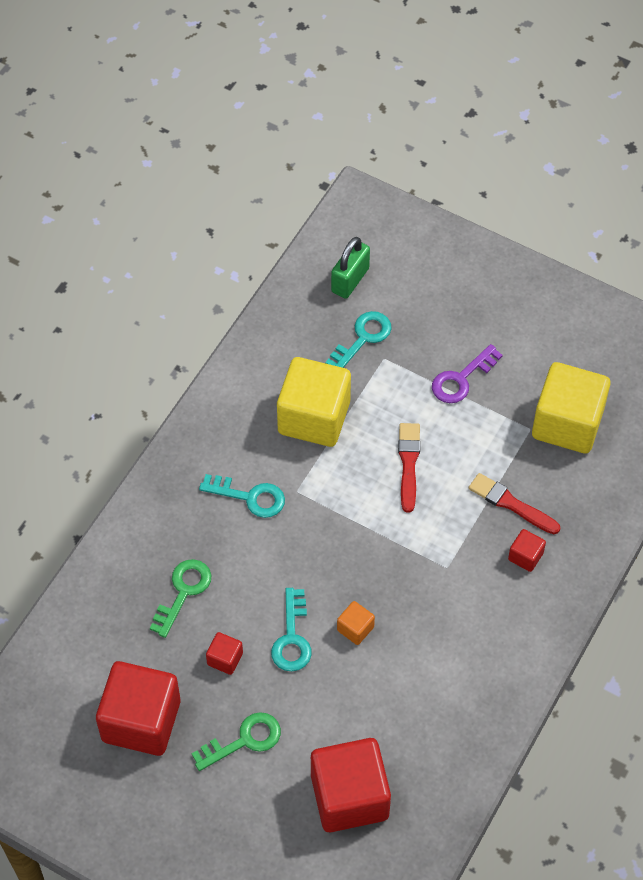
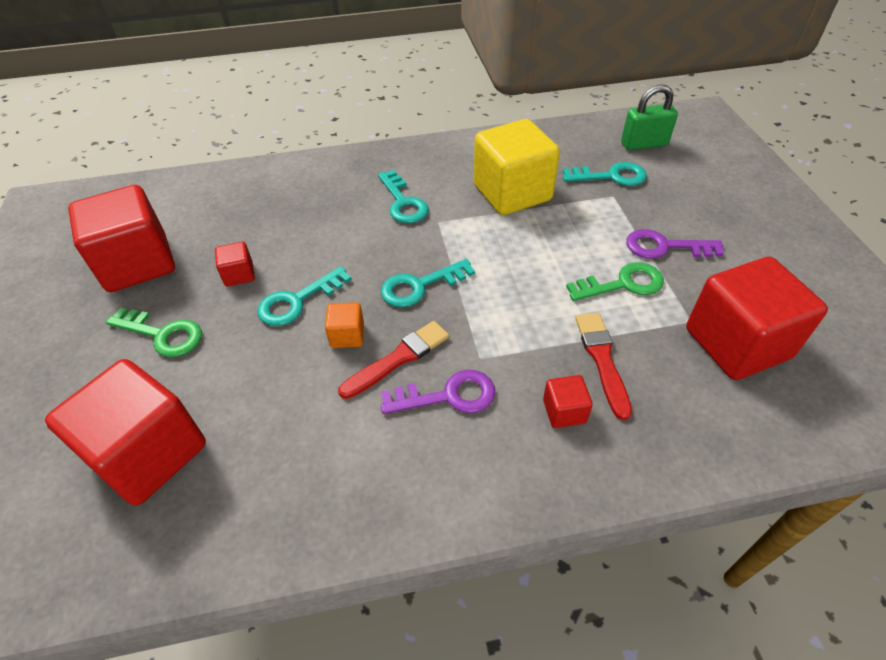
camera: 50 degrees right, 10 degrees down
green key [150,559,212,638] -> green key moved to [566,262,664,301]
red brush [398,423,420,513] -> red brush moved to [338,321,449,399]
yellow cube [532,362,610,454] -> red cube [686,257,828,380]
none -> turquoise key [381,259,475,307]
none -> purple key [381,370,495,414]

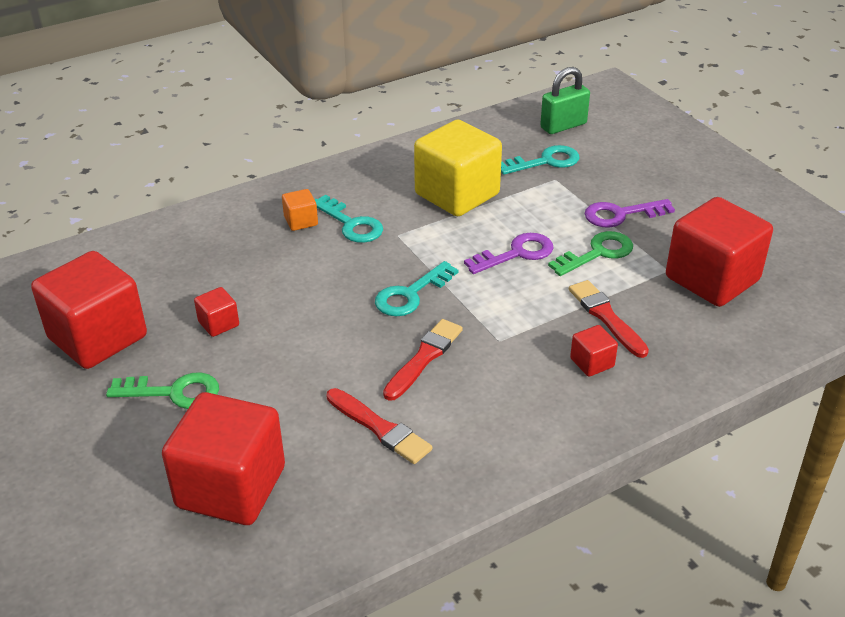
camera: 20 degrees left, 10 degrees down
turquoise key [258,266,352,326] -> none
orange cube [325,302,364,348] -> orange cube moved to [282,189,318,231]
purple key [381,370,495,414] -> purple key moved to [464,233,554,274]
none -> red brush [326,388,432,464]

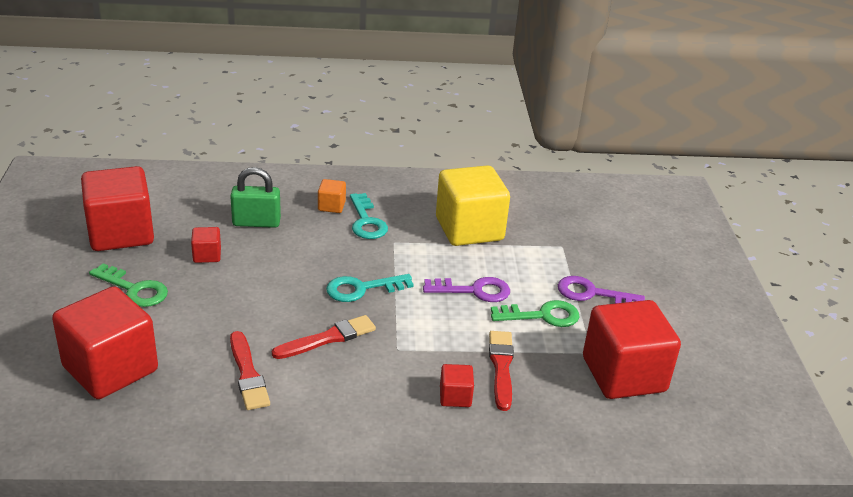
camera: 25 degrees right, 5 degrees down
turquoise key [501,145,579,175] -> none
green padlock [540,67,590,134] -> green padlock moved to [230,167,281,228]

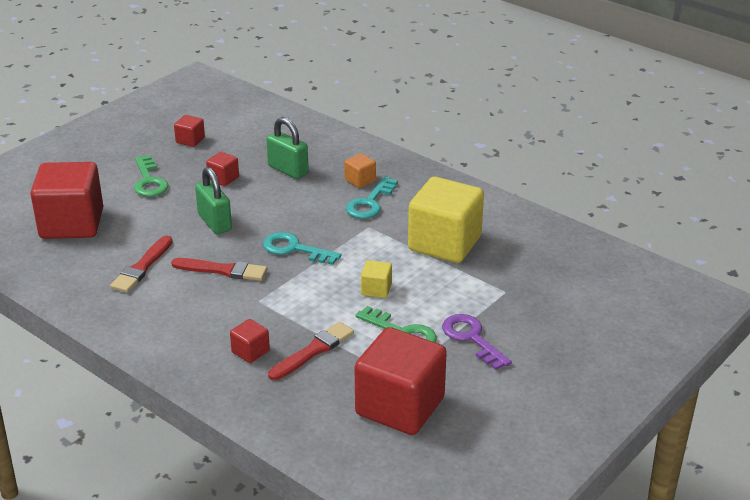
camera: 45 degrees right, 0 degrees up
red cube [81,166,154,251] -> red cube [174,115,205,147], size x0.43
purple key [423,277,510,302] -> yellow cube [361,260,392,298]
none -> green padlock [195,167,232,234]

